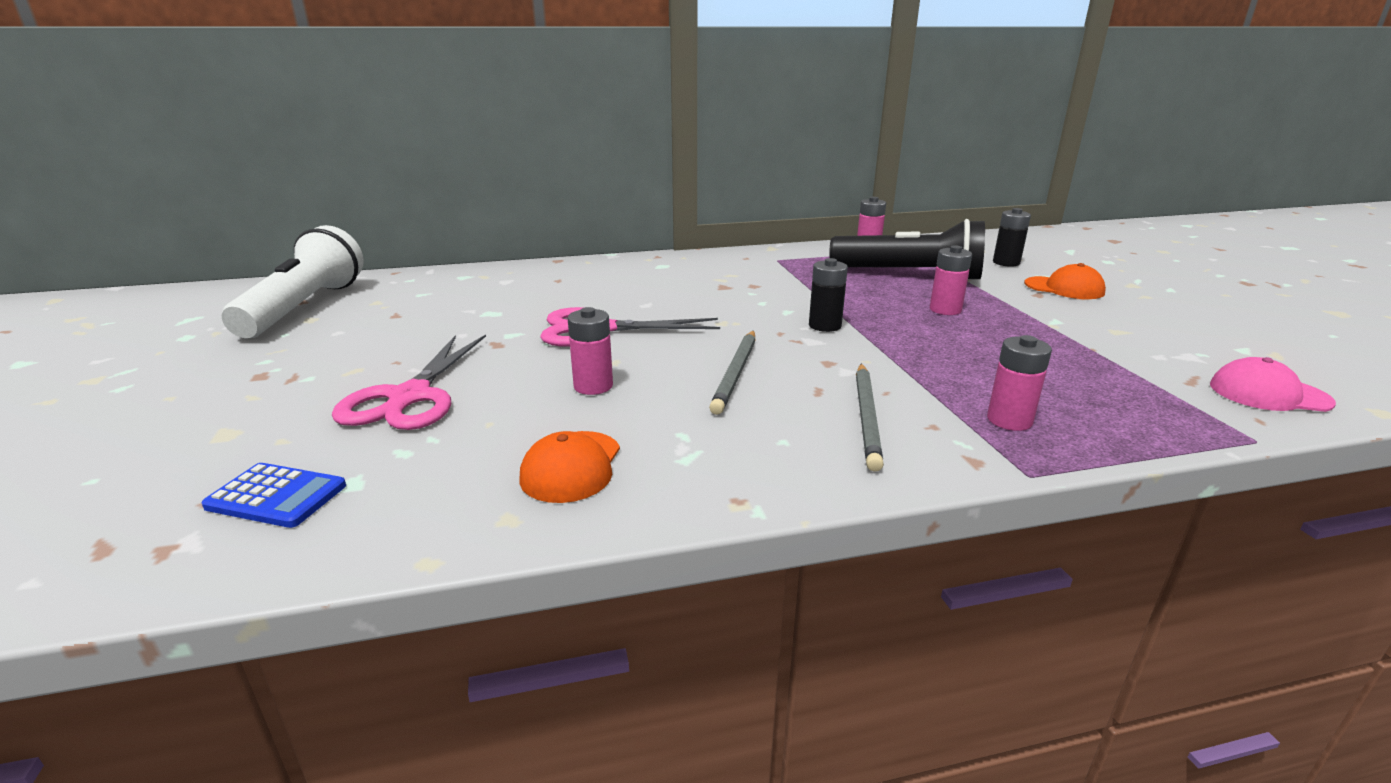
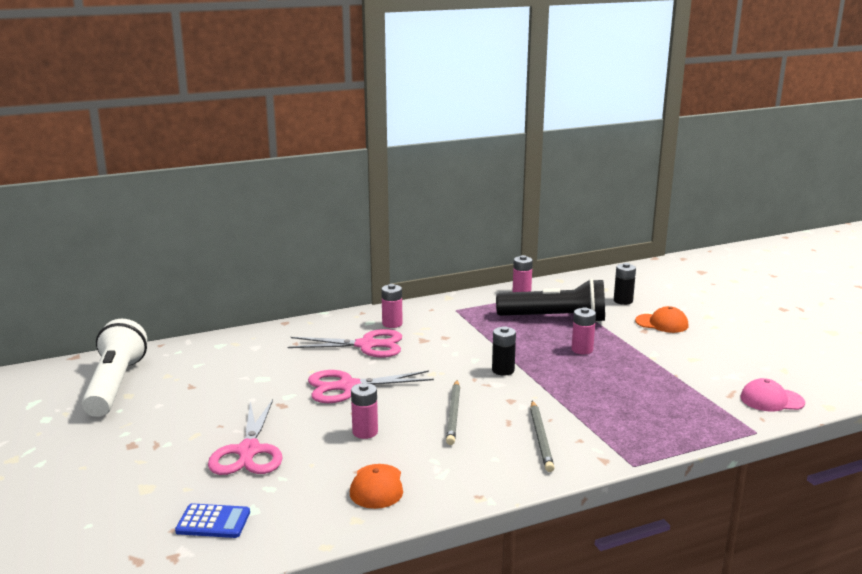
camera: 10 degrees left, 5 degrees down
pink battery [987,335,1052,431] -> pink battery moved to [381,284,403,328]
none -> pink scissors [287,329,402,358]

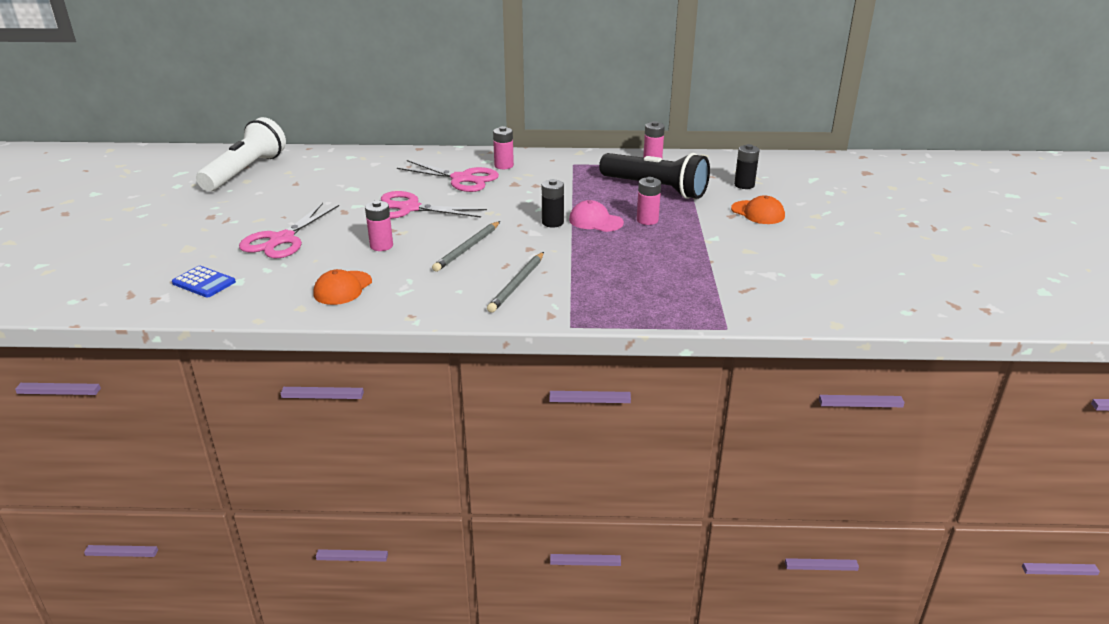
camera: 25 degrees right, 10 degrees up
pink cap [740,378,805,412] -> pink cap moved to [569,200,624,232]

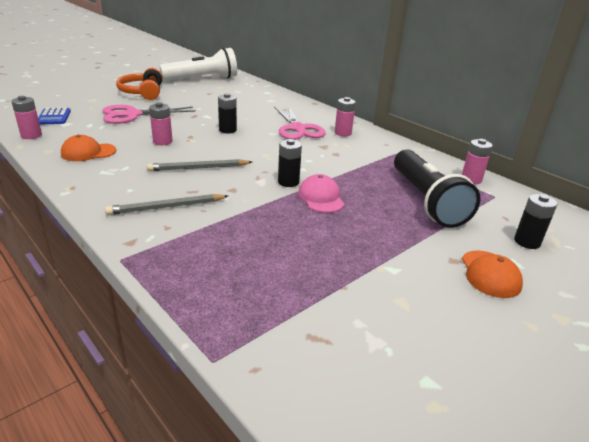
camera: 45 degrees right, 0 degrees up
pink scissors [381,191,487,219] -> black battery [218,93,237,133]
pink battery [637,177,661,225] -> pink battery moved to [11,96,42,139]
none -> orange headphones [116,68,163,100]

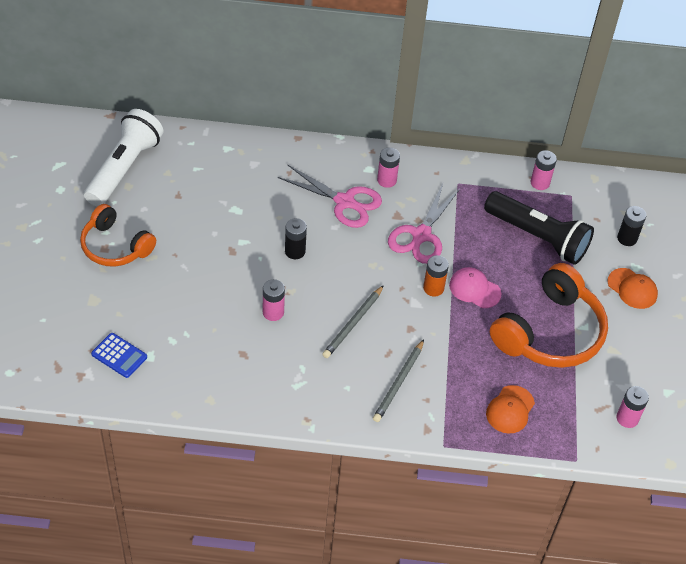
camera: 45 degrees left, 20 degrees up
pink battery [11,96,42,139] -> pink battery moved to [616,386,649,428]
orange cap [61,135,116,161] -> orange cap moved to [486,385,535,434]
pink scissors [103,105,196,124] -> pink scissors moved to [388,184,460,264]
black battery [278,139,302,187] -> orange battery [423,255,449,297]
none -> orange headphones [490,263,608,368]

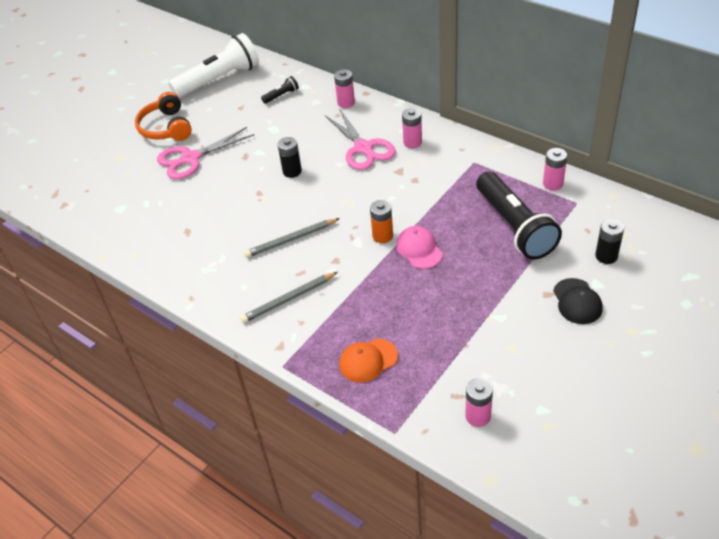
camera: 40 degrees right, 5 degrees down
blue calculator [91,333,147,378] -> none
pink battery [263,279,285,321] -> pink battery moved to [334,69,355,108]
pink scissors [388,184,460,264] -> pink scissors moved to [157,127,254,179]
orange headphones [490,263,608,368] -> none
orange cap [608,268,658,309] -> black cap [553,278,603,324]
none -> black flashlight [261,76,299,104]

